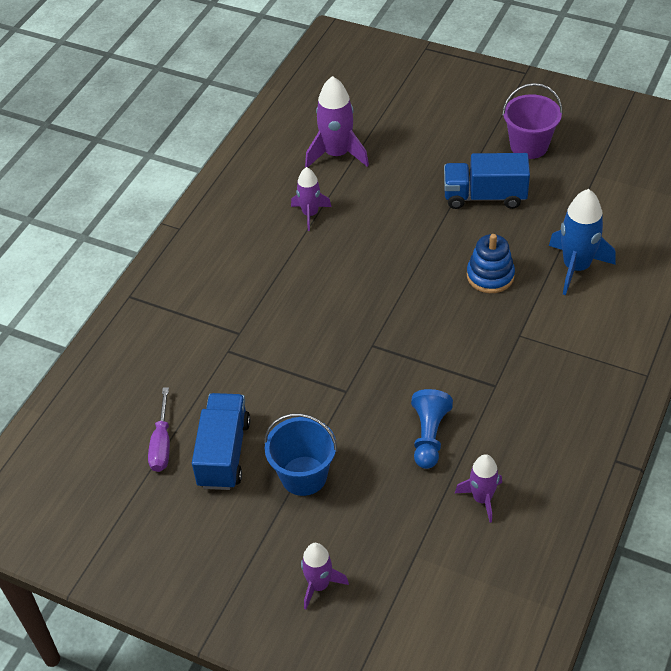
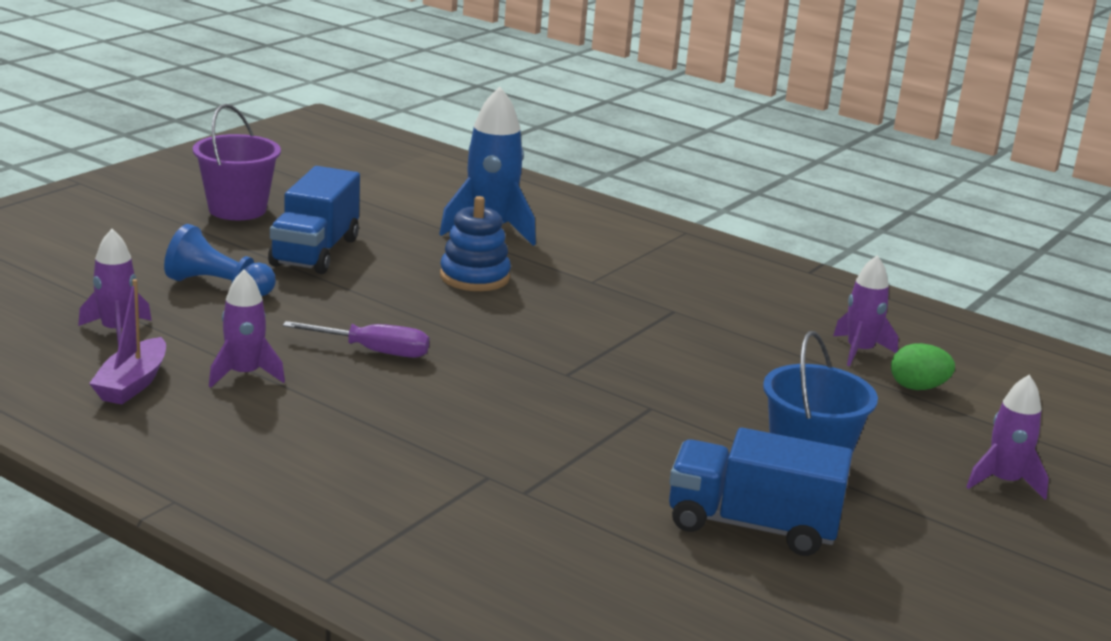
camera: 85 degrees left, 25 degrees down
purple screwdriver [148,387,170,472] -> purple screwdriver moved to [283,321,429,358]
purple rocket [305,76,369,168] -> purple rocket [78,229,152,347], size x0.62
blue pawn [411,389,453,469] -> blue pawn moved to [164,224,276,296]
none -> purple boat [89,279,166,404]
none -> green egg [891,343,955,390]

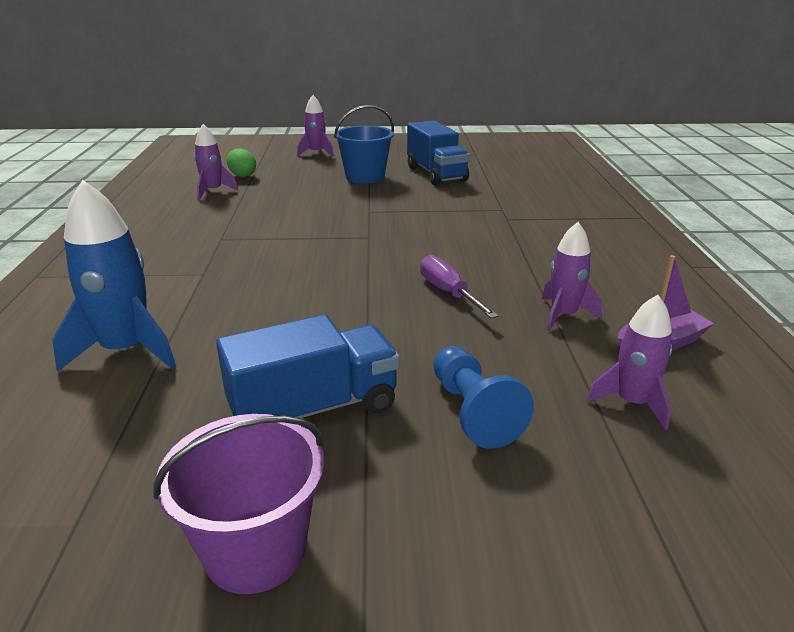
camera: 125 degrees left, 5 degrees up
blue stacking toy [440,196,511,291] -> none

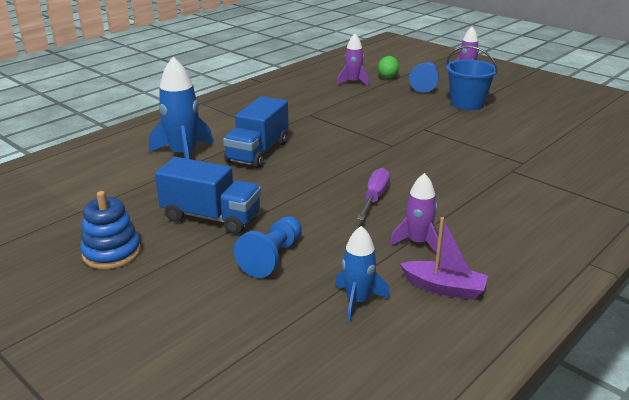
camera: 45 degrees right, 0 degrees up
purple bucket [153,414,324,594] -> blue stacking toy [80,191,141,269]
blue truck [407,120,470,185] -> blue truck moved to [223,96,289,169]
purple rocket [587,295,672,430] -> blue rocket [335,226,390,322]
none -> blue pawn [409,62,439,93]

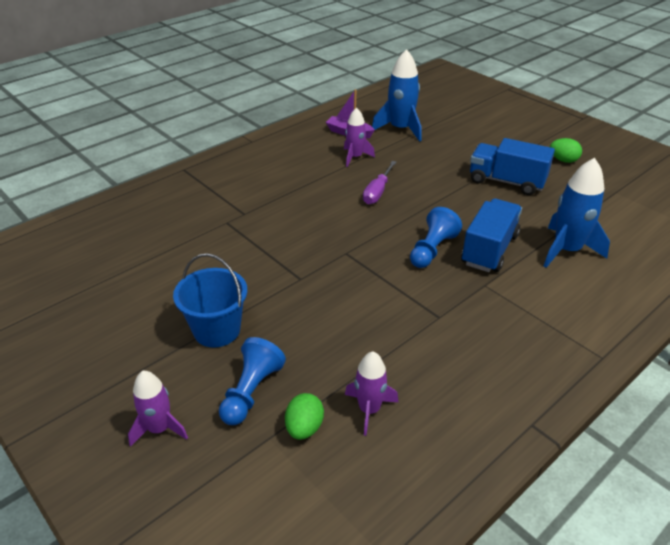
camera: 175 degrees left, 10 degrees up
blue stacking toy [80,191,141,269] -> green egg [550,138,582,163]
blue pawn [234,216,302,278] -> blue pawn moved to [410,207,462,268]
blue rocket [335,226,390,322] -> blue rocket [372,49,421,142], size x1.61

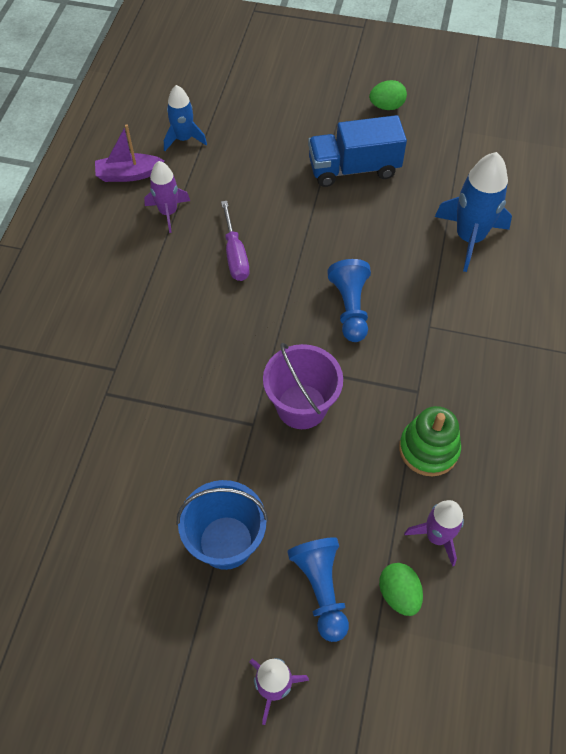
camera: 35 degrees left, 20 degrees up
blue rocket [372,49,421,142] -> blue rocket [164,85,207,151], size x0.62
blue truck [461,199,522,272] -> none
none -> purple bucket [263,343,343,429]
none -> green stacking toy [399,406,461,476]

